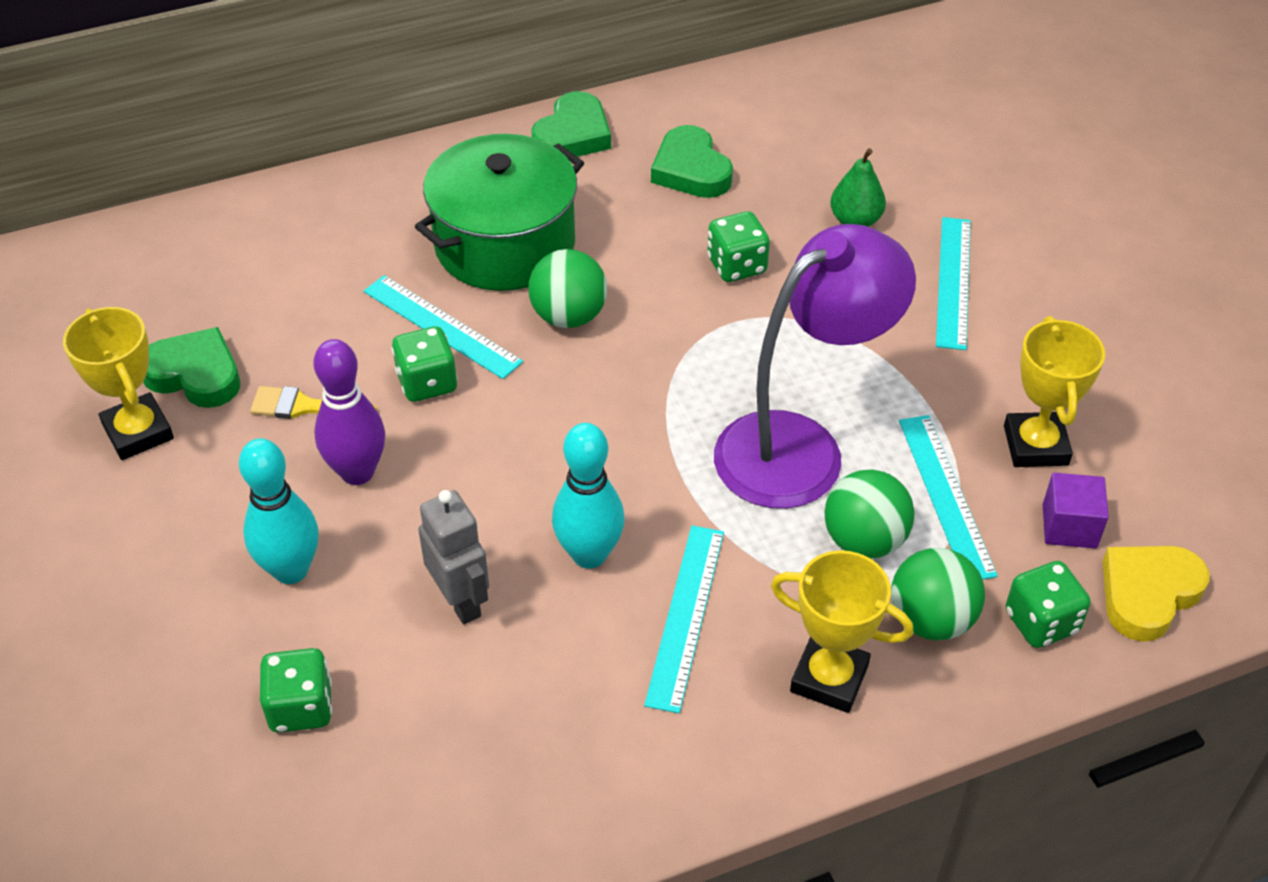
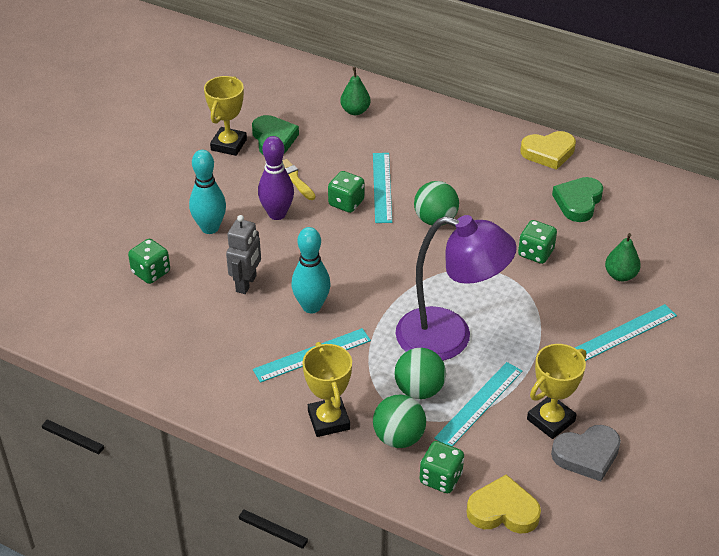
camera: 50 degrees right, 5 degrees down
green pot [415,134,584,291] -> none
green heart [531,91,611,157] -> yellow heart [520,131,576,170]
purple cube [1043,473,1109,549] -> none
none -> green pear [340,67,371,115]
none -> grey heart [551,425,621,481]

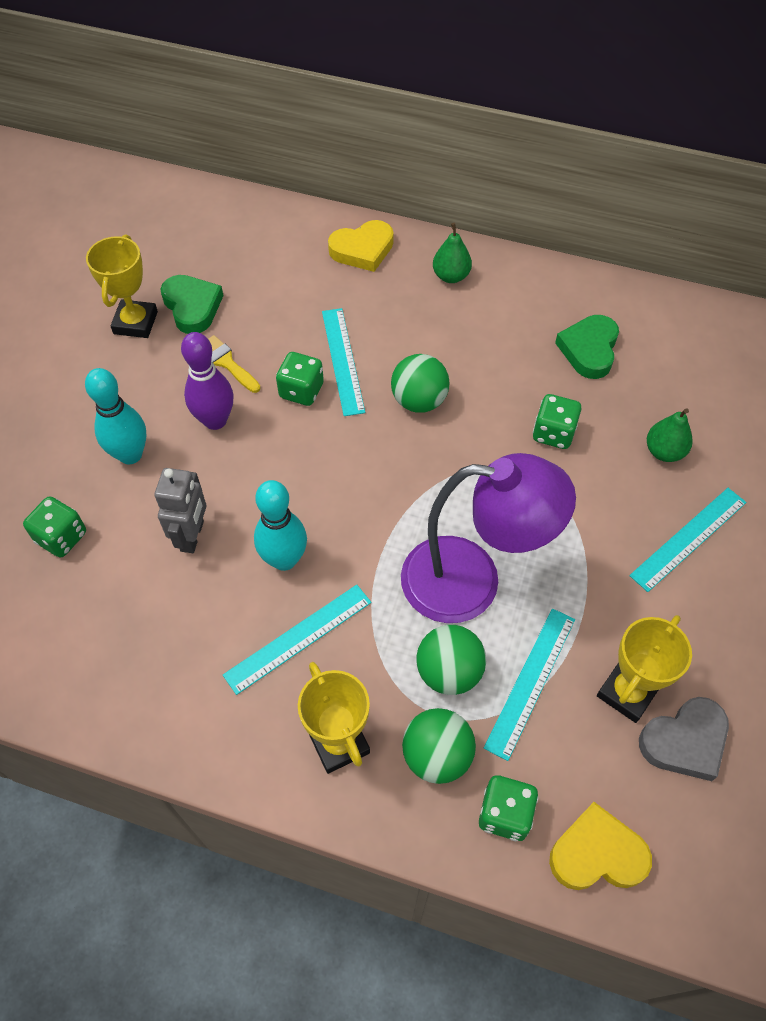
camera: 10 degrees left, 15 degrees up
green pear [340,67,371,115] -> green pear moved to [433,223,472,283]
yellow heart [520,131,576,170] -> yellow heart moved to [328,220,394,272]

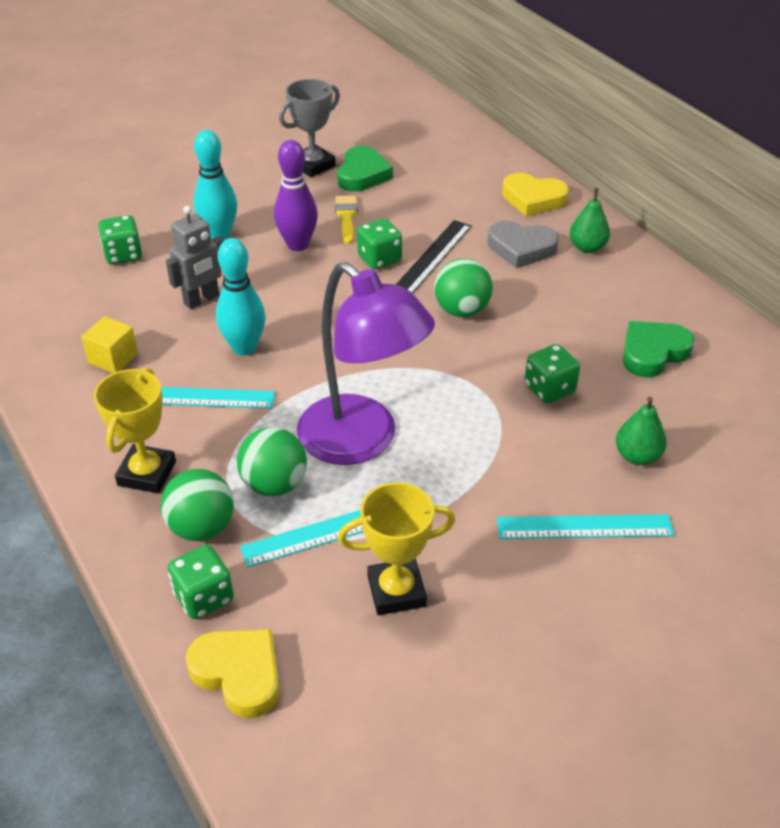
camera: 40 degrees right, 15 degrees down
yellow trophy [86,234,158,338] -> grey trophy [279,79,340,177]
turquoise ruler [322,308,365,416] -> black ruler [396,220,472,294]
grey heart [639,697,729,781] -> grey heart moved to [488,221,559,268]
none -> yellow cube [81,316,138,373]

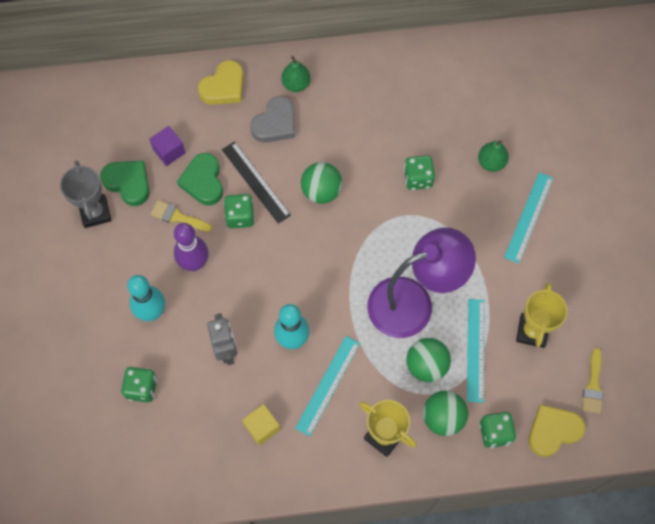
camera: 65 degrees left, 25 degrees up
green heart [623,321,695,377] -> green heart moved to [177,153,223,205]
none -> purple cube [149,126,186,166]
none -> yellow brush [582,348,604,414]

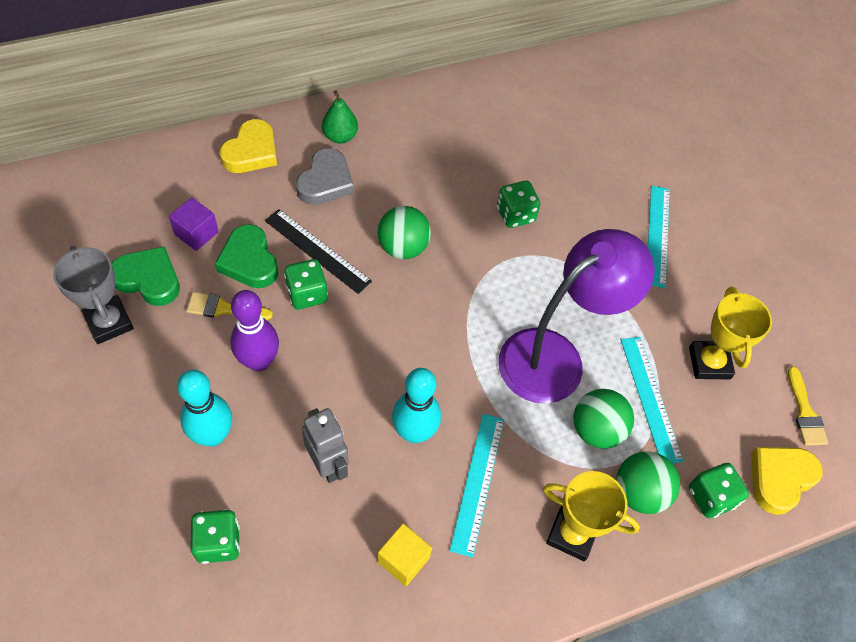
camera: 20 degrees left, 10 degrees down
green pear [478,140,509,172] -> none

